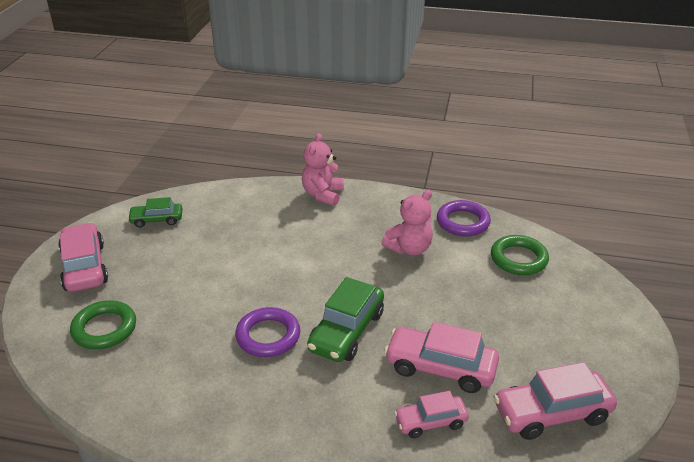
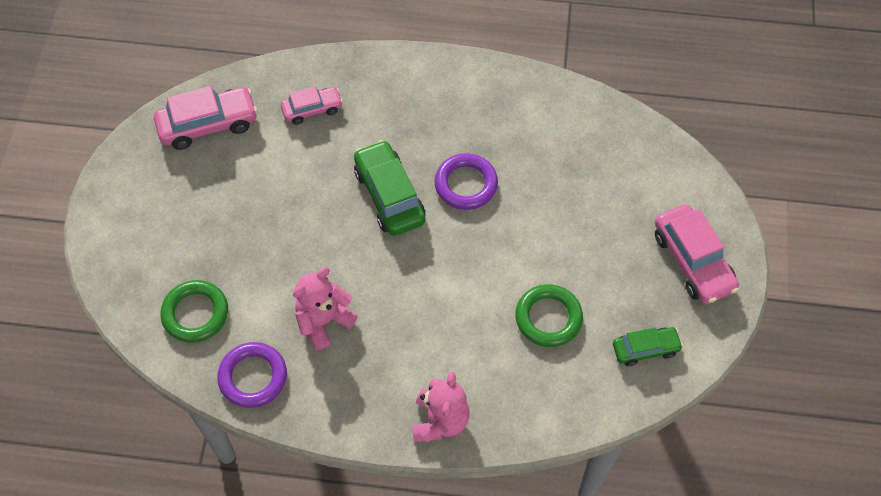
camera: 175 degrees right, 25 degrees up
green ring [70,300,136,349] -> green ring moved to [515,284,583,347]
green car [307,277,384,362] -> green car turned 45 degrees counterclockwise [354,140,425,236]
pink car [384,322,499,393] -> none

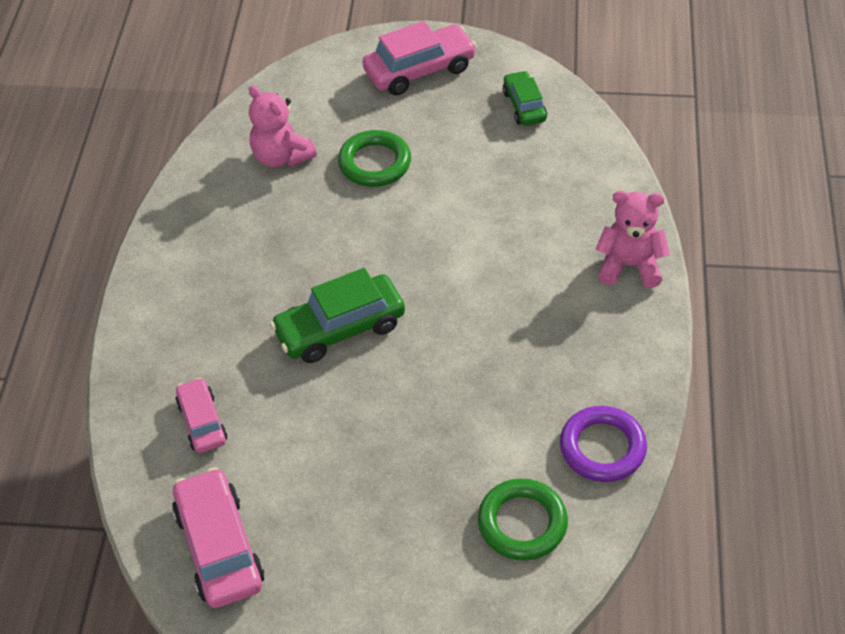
camera: 90 degrees left, 10 degrees down
pink teddy bear [293,267,358,350] -> pink teddy bear moved to [249,85,317,167]
purple ring [435,153,498,210] -> none
green ring [515,284,583,347] -> green ring moved to [338,130,411,187]

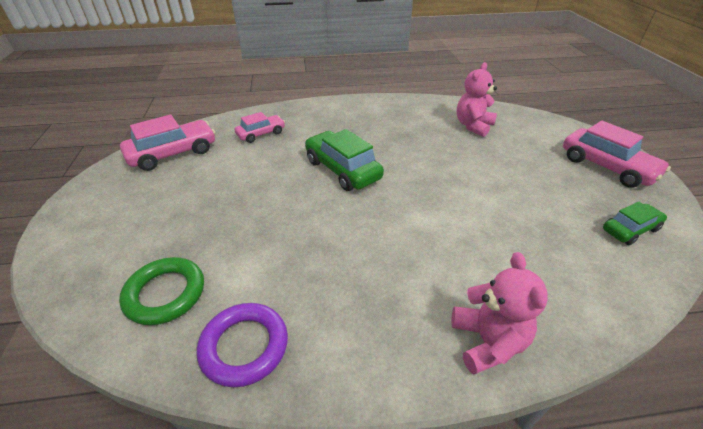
camera: 75 degrees right, 10 degrees down
green ring [338,130,411,187] -> none

